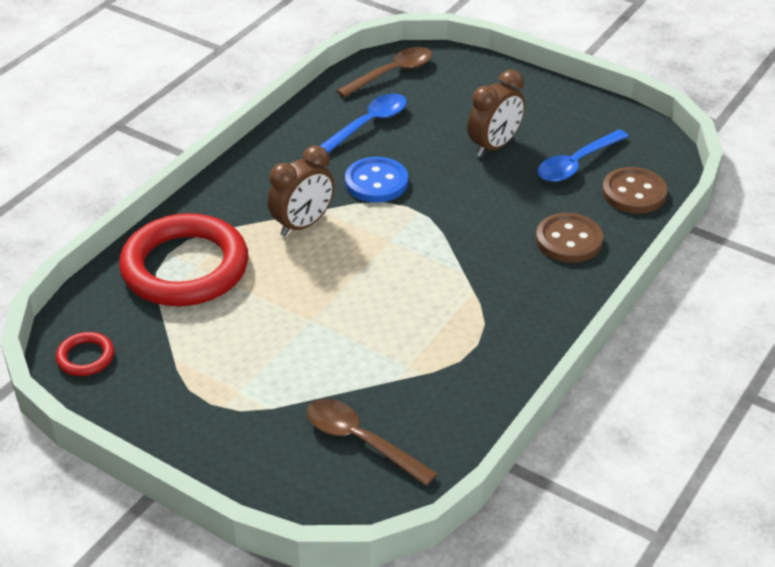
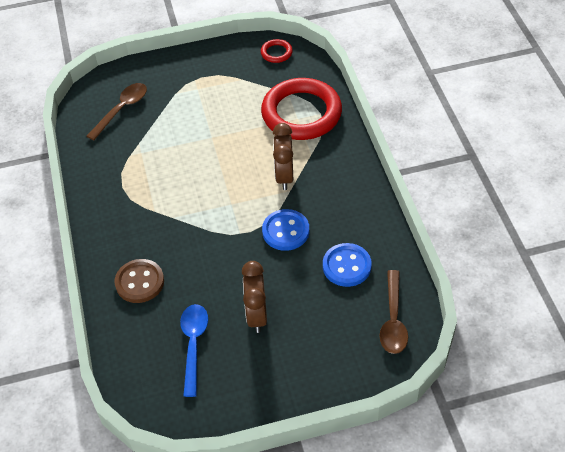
camera: 135 degrees right, 10 degrees up
brown spoon [307,399,438,486] -> brown spoon turned 45 degrees counterclockwise [87,83,147,140]
blue spoon [320,93,407,153] -> blue button [323,243,372,287]
brown button [602,167,667,213] -> none

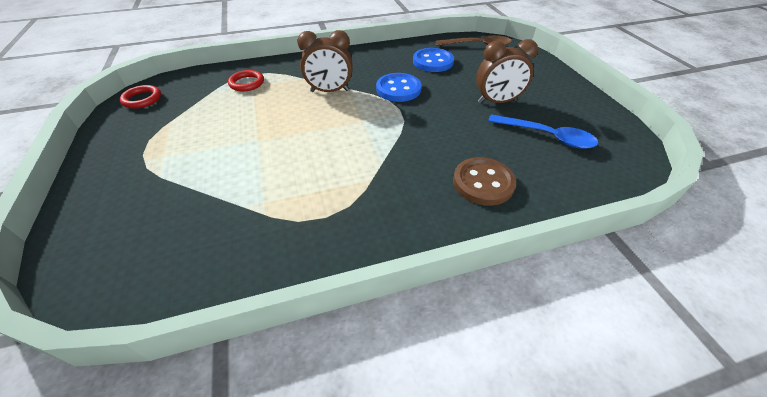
camera: 95 degrees left, 5 degrees down
brown spoon [87,83,147,140] -> none
blue spoon [180,304,208,397] -> blue spoon turned 150 degrees counterclockwise [488,114,598,149]
red ring [261,78,342,140] -> red ring [228,70,264,91], size x0.42

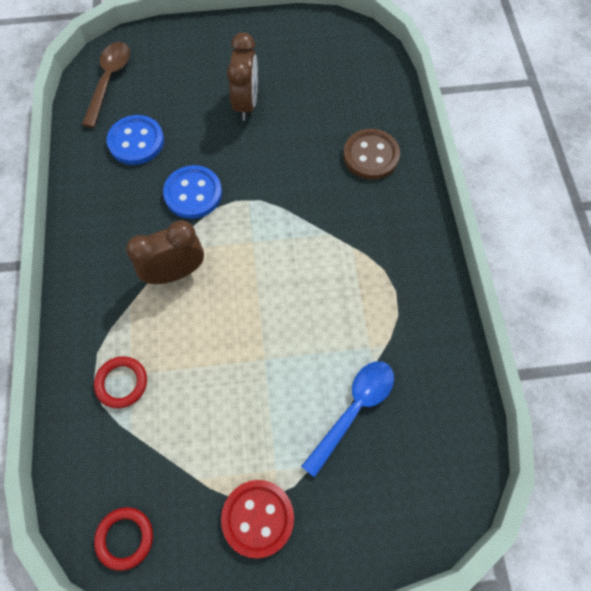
camera: 80 degrees left, 20 degrees up
brown clock [297,30,353,92] -> brown clock turned 120 degrees counterclockwise [126,220,204,284]
blue spoon [488,114,598,149] -> blue spoon moved to [301,361,394,478]
none -> red button [221,480,294,558]

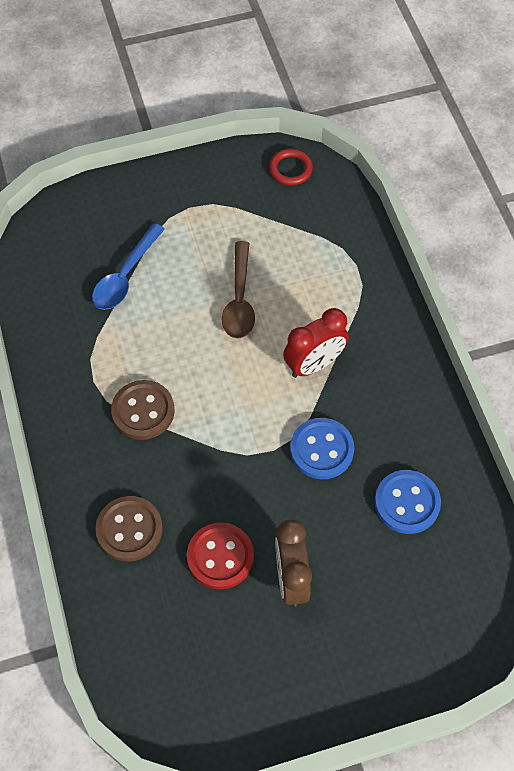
camera: 170 degrees right, 5 degrees down
brown spoon [82,42,130,128] -> brown spoon moved to [222,241,255,339]
red ring [94,356,147,408] -> none
brown clock [126,220,204,284] -> red clock [283,308,349,378]
red button [221,480,294,558] -> red button moved to [187,522,254,590]
none -> brown button [111,380,175,440]

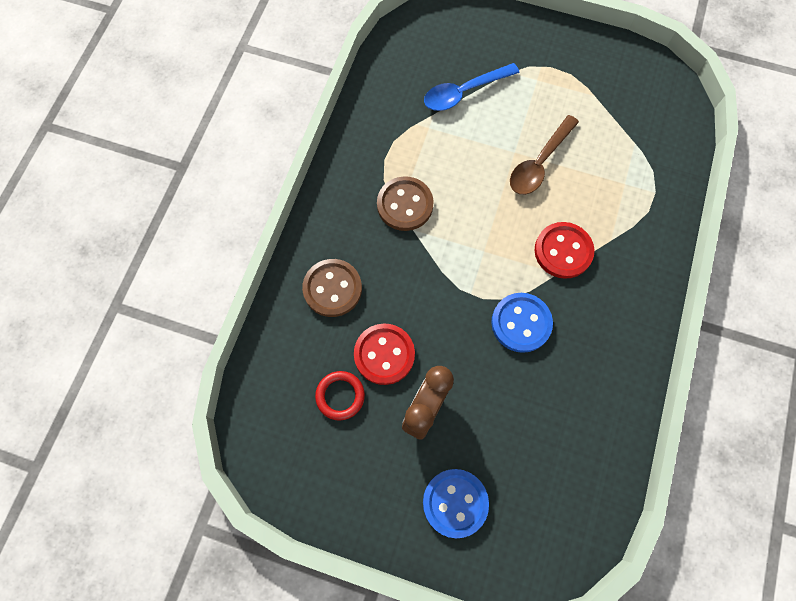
camera: 35 degrees right, 10 degrees up
red ring [269,149,313,186] -> red ring moved to [315,371,365,421]
red clock [283,308,349,378] -> red button [534,222,594,279]
blue button [375,470,441,534] -> blue button moved to [423,469,489,538]

